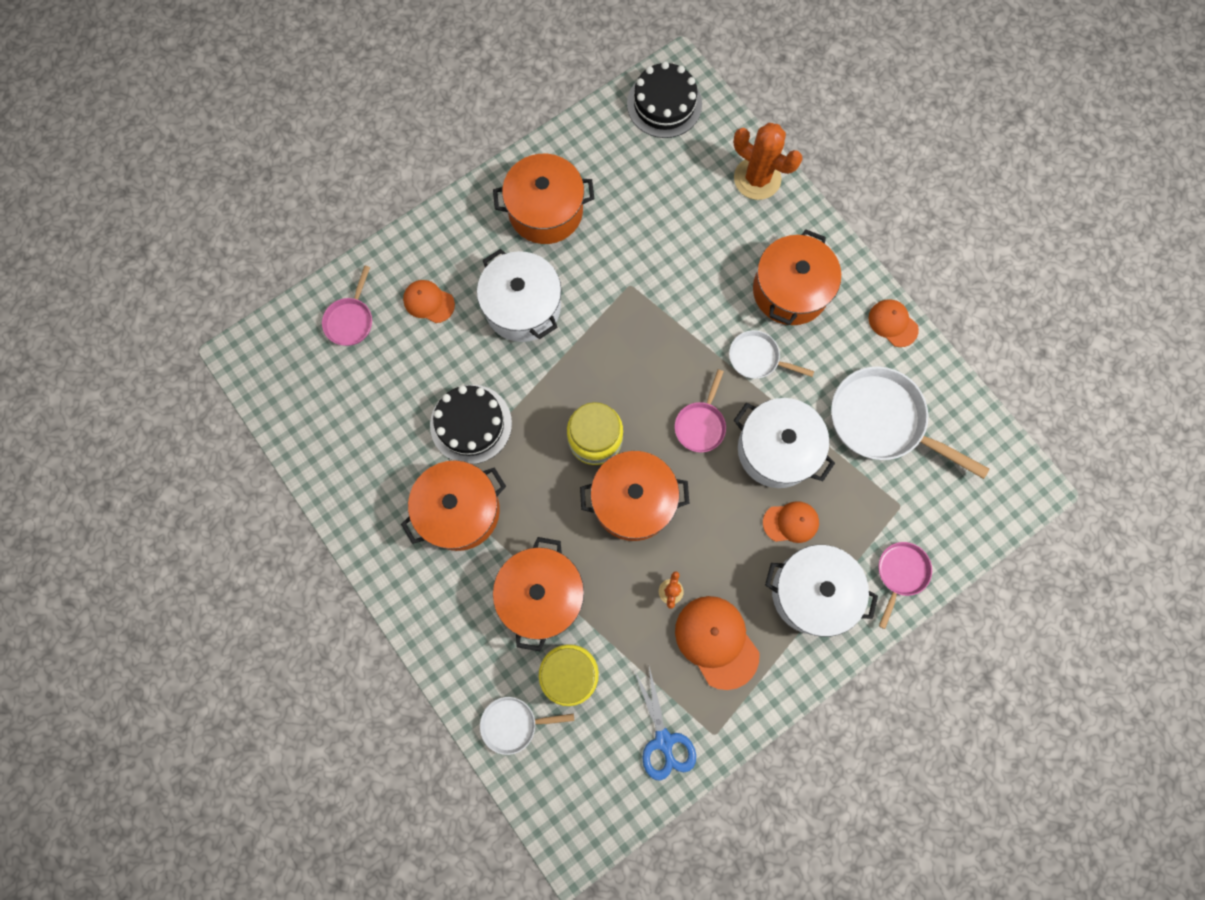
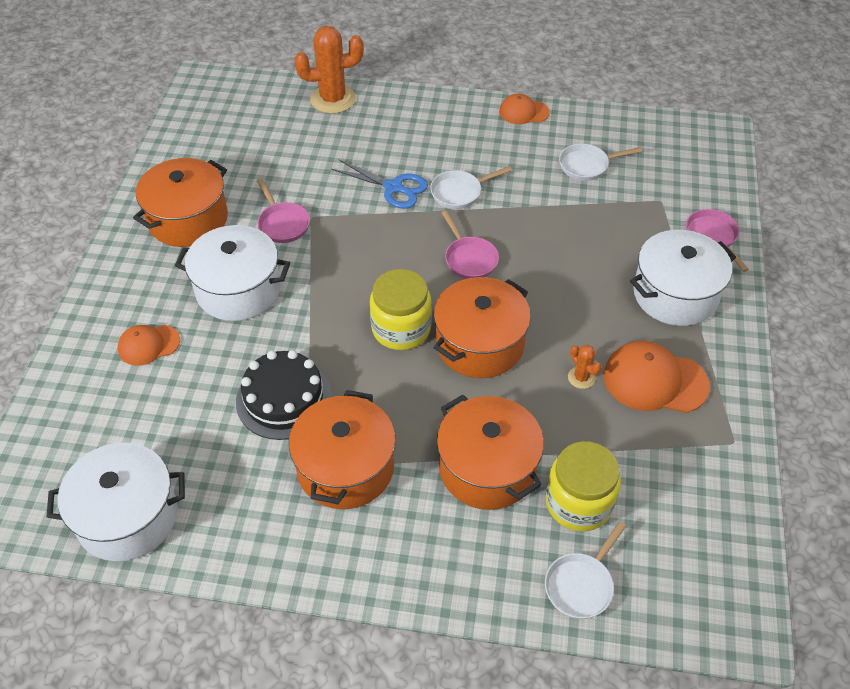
camera: 45 degrees left, 25 degrees down
pink pan [322,266,372,346] -> pink pan moved to [257,178,310,243]
black cake [627,61,702,138] -> none
blue scissors [634,667,696,781] -> blue scissors moved to [331,159,428,209]
white pot [733,398,835,488] -> white pot moved to [47,443,185,561]
orange pot [753,229,841,325] -> none
orange cap [763,501,819,543] -> none
white pan [831,366,990,479] -> white pan [559,144,642,181], size x0.54

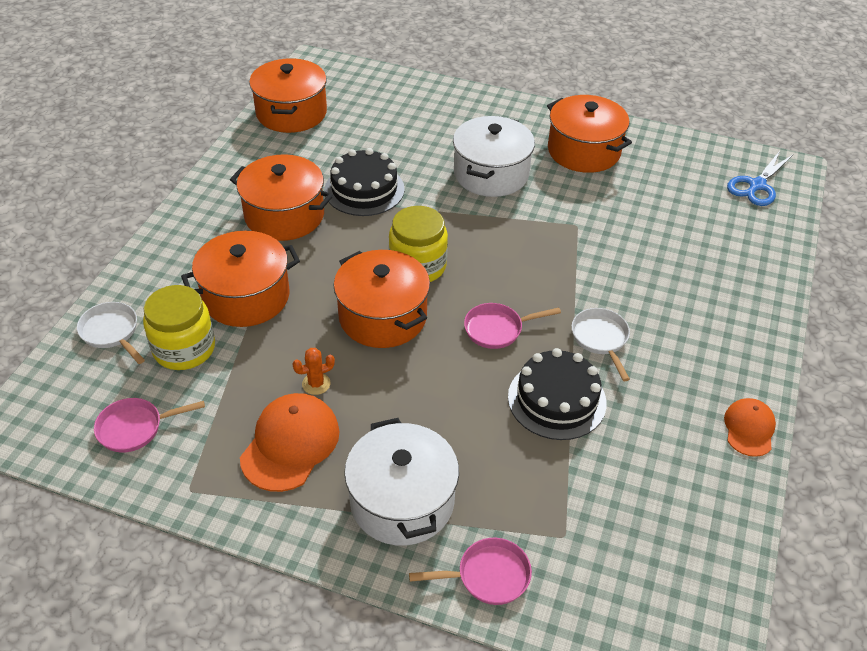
camera: 100 degrees right, 5 degrees down
white pot [47,443,185,561] -> orange pot [249,58,327,133]
orange cap [118,325,180,366] -> none
pink pan [257,178,310,243] -> pink pan moved to [94,398,205,453]
orange cactus [294,26,363,114] -> none
blue scissors [331,159,428,209] -> blue scissors moved to [727,151,793,206]
white pan [559,144,642,181] -> none
none -> black cake [508,348,607,440]

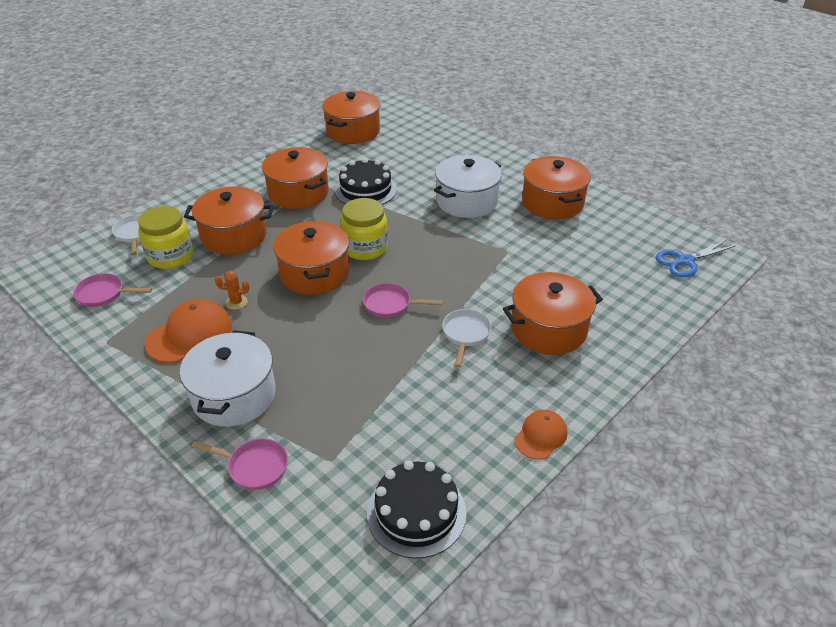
camera: 25 degrees right, 5 degrees down
black cake [508,348,607,440] -> black cake moved to [367,460,466,559]
none -> orange pot [503,272,603,355]

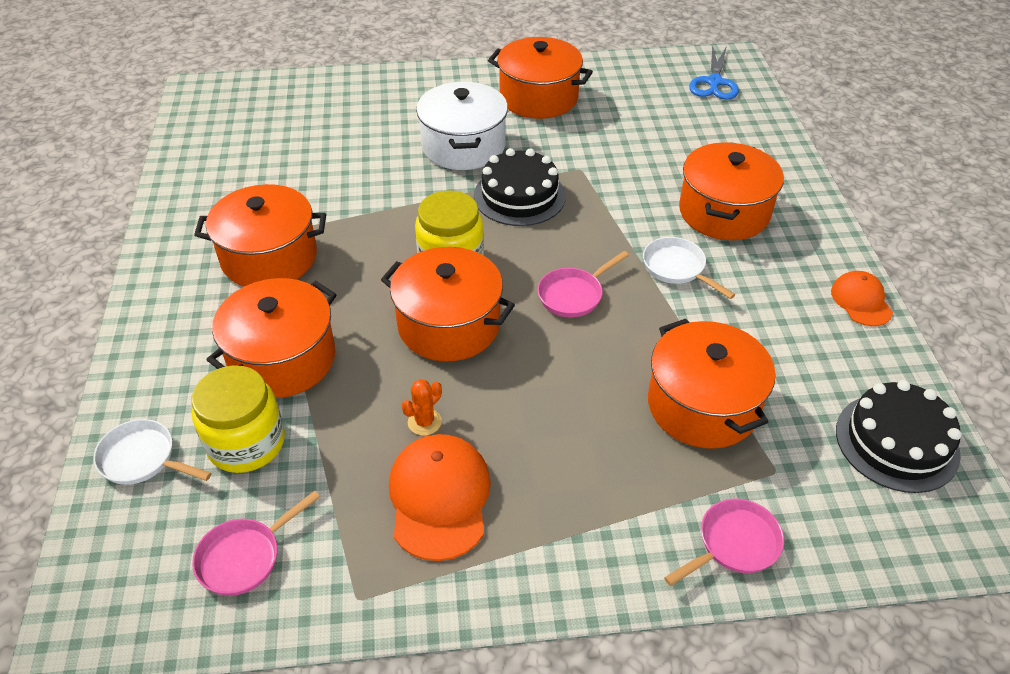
camera: 50 degrees left, 5 degrees up
white pot [180,330,276,427] -> none
orange pot [322,91,380,144] -> orange pot moved to [648,319,775,449]
black cake [335,158,397,205] -> black cake moved to [474,148,566,226]

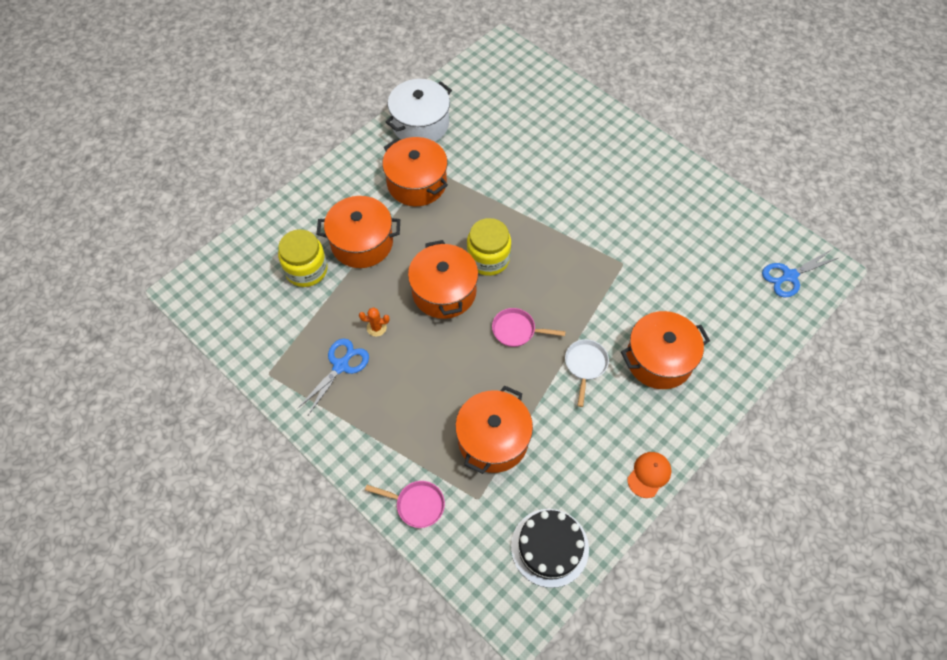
camera: 50 degrees right, 15 degrees up
white pan [93,419,212,485] -> none
pink pan [192,491,320,596] -> none
orange cap [389,434,491,561] -> blue scissors [298,338,369,415]
white pot [416,82,508,170] -> white pot moved to [386,79,452,142]
black cake [474,148,566,226] -> none
orange pot [488,37,593,119] -> none

